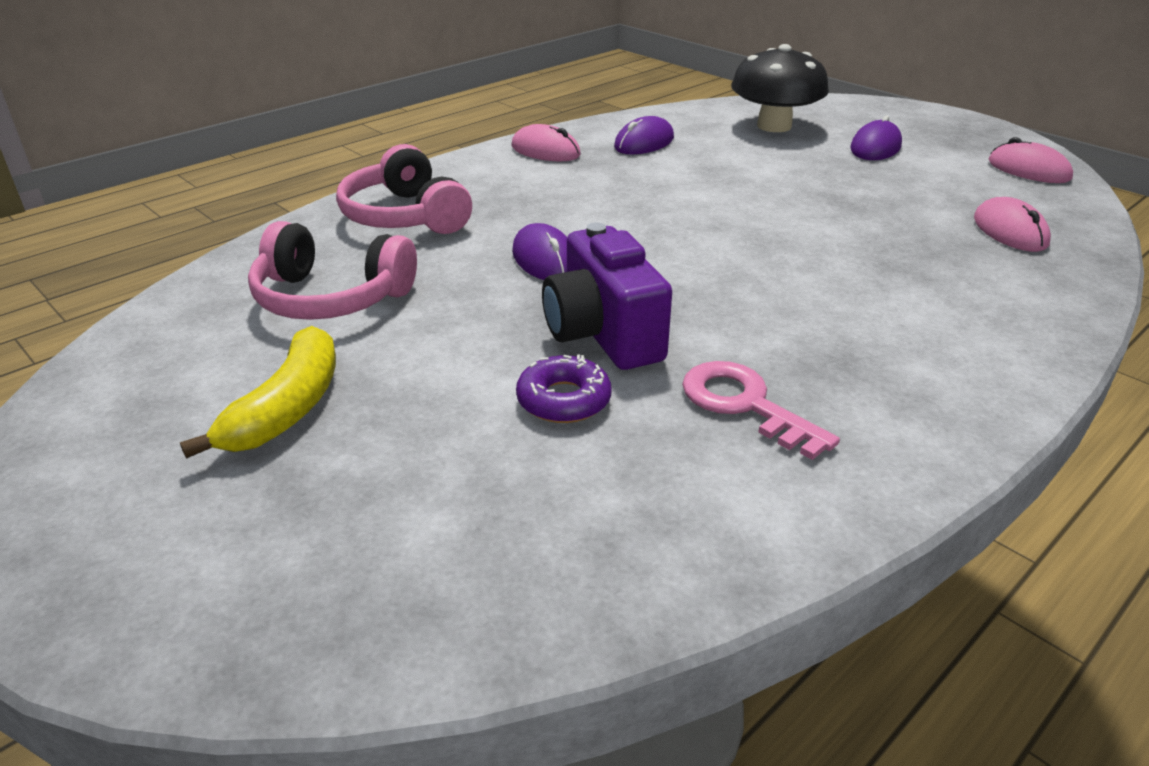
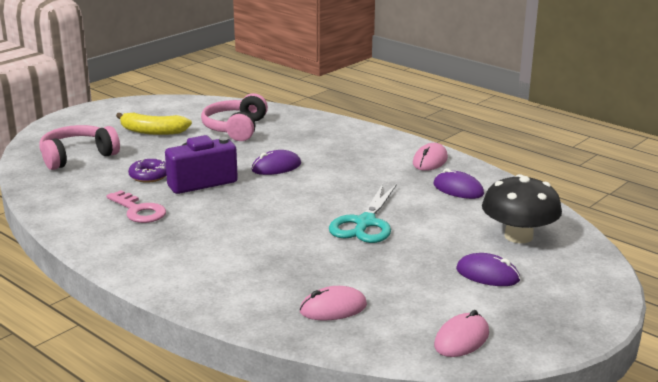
camera: 85 degrees right, 10 degrees down
pink headphones [336,144,472,234] -> pink headphones moved to [39,125,120,170]
pink key [682,361,840,460] -> pink key turned 90 degrees clockwise [106,190,166,223]
none -> turquoise scissors [329,184,397,243]

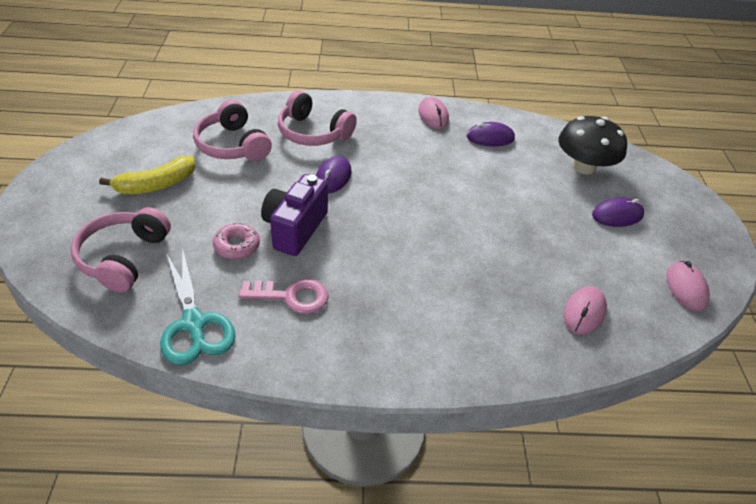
camera: 45 degrees left, 20 degrees up
purple donut [128,158,167,183] -> pink donut [213,223,260,259]
turquoise scissors [329,184,397,243] -> turquoise scissors moved to [160,247,236,365]
none -> pink headphones [278,91,357,146]

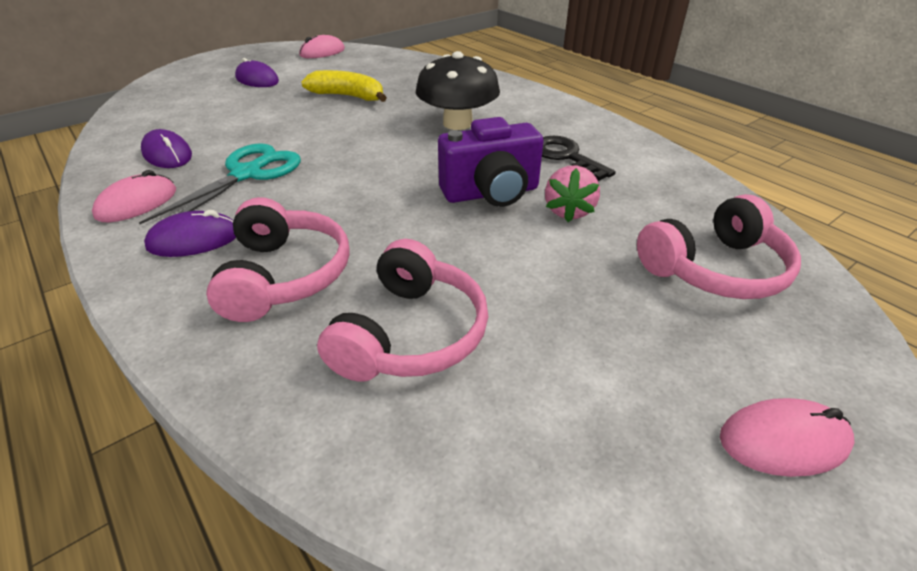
camera: 125 degrees left, 5 degrees down
yellow banana [99,156,195,194] -> yellow banana moved to [301,70,387,102]
turquoise scissors [160,247,236,365] -> turquoise scissors moved to [139,143,301,224]
pink donut [213,223,260,259] -> pink strawberry [545,165,600,222]
pink key [238,279,329,314] -> black key [542,136,616,181]
purple mouse [316,156,352,194] -> purple mouse moved to [144,210,236,257]
black mushroom [558,116,627,174] -> black mushroom moved to [416,51,500,130]
pink mouse [564,286,607,335] -> pink mouse moved to [720,398,855,477]

